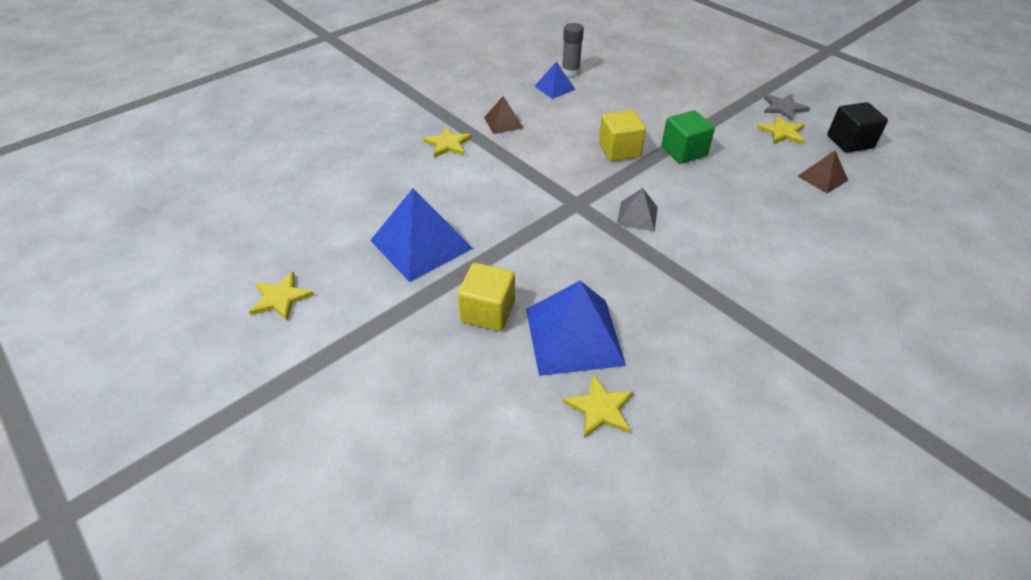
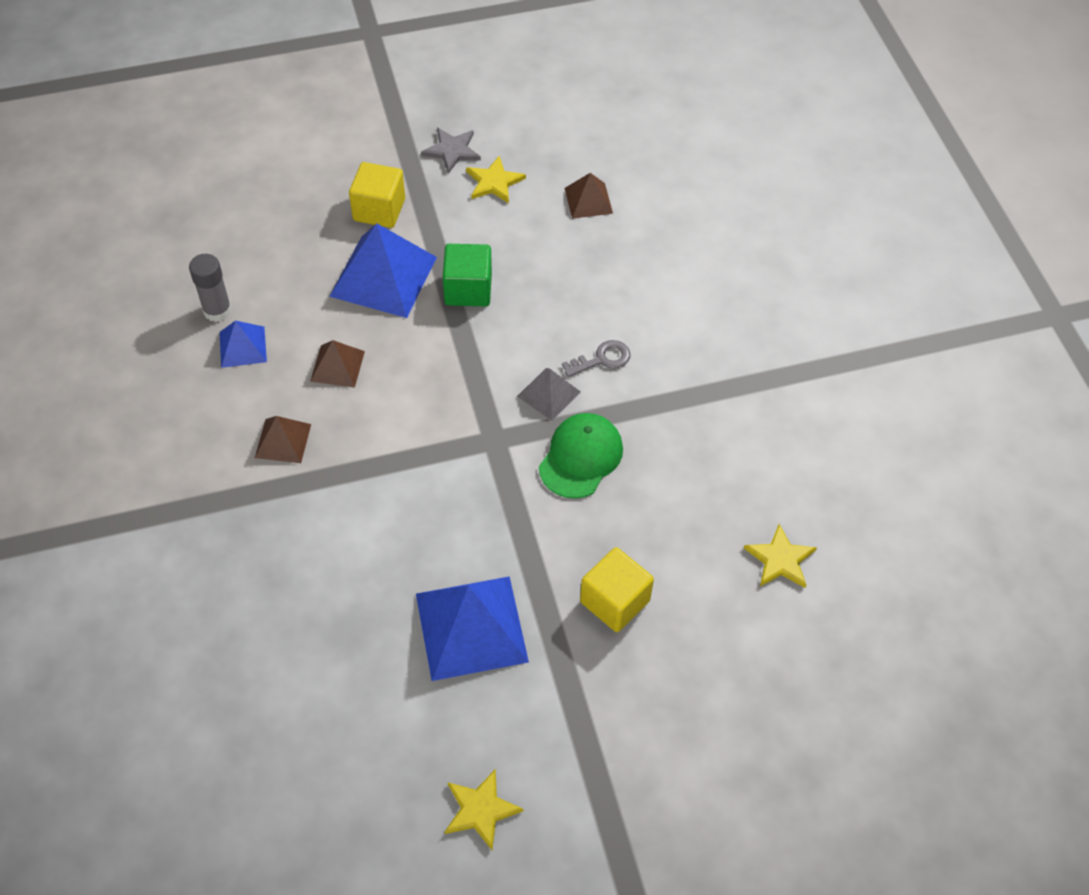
camera: 65 degrees left, 10 degrees up
yellow star [423,127,472,158] -> none
blue pyramid [526,281,626,376] -> blue pyramid moved to [329,223,437,318]
yellow cube [599,110,646,161] -> yellow cube moved to [349,162,405,228]
black cube [827,102,888,153] -> none
none -> brown pyramid [310,340,365,388]
none -> green cap [539,413,623,499]
none -> grey key [562,340,630,377]

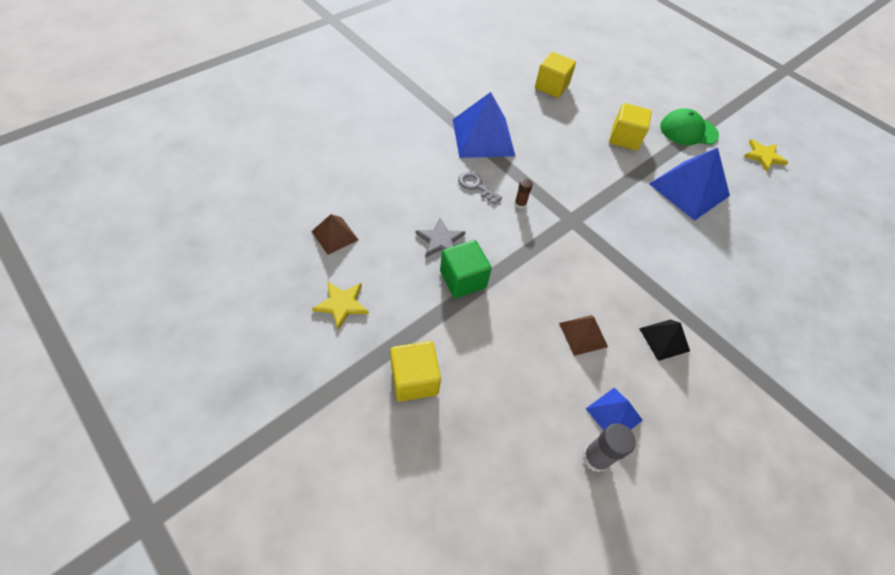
camera: 120 degrees left, 0 degrees up
brown pyramid [255,416,311,463] -> black pyramid [639,320,690,361]
blue pyramid [329,223,437,318] -> blue pyramid moved to [453,92,515,158]
grey star [421,128,481,174] -> grey star moved to [415,218,465,258]
grey pyramid [517,368,581,421] -> brown glue stick [514,178,533,209]
green cap [539,413,623,499] -> green cap moved to [660,108,719,145]
yellow star [744,524,817,588] -> yellow cube [535,52,576,98]

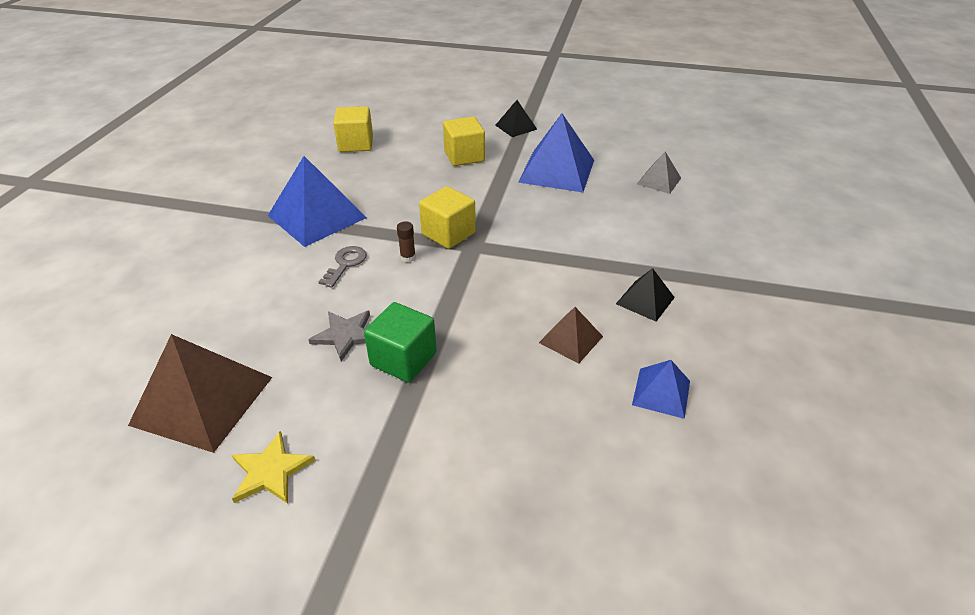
camera: 30 degrees left, 15 degrees down
brown pyramid [311,214,358,255] -> brown pyramid [128,334,272,453], size x1.90
yellow cube [390,341,441,402] -> yellow cube moved to [419,186,476,249]
grey key [458,172,502,204] -> grey key turned 105 degrees clockwise [319,246,367,288]
grey glue stick [583,423,636,473] -> none
green cap [660,108,719,145] -> black pyramid [495,100,537,137]
yellow star [744,139,788,172] -> none
none -> grey pyramid [637,152,681,194]

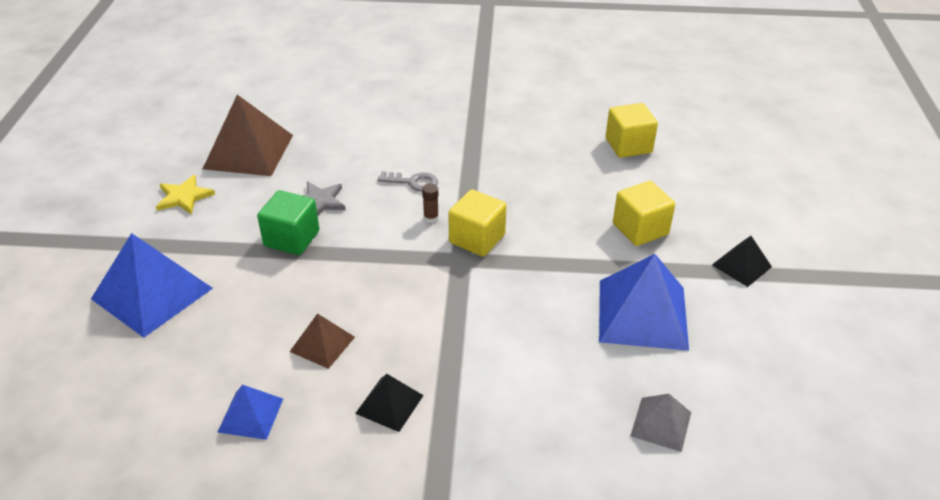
camera: 80 degrees right, 0 degrees up
blue pyramid [268,156,367,247] -> blue pyramid moved to [91,233,213,338]

